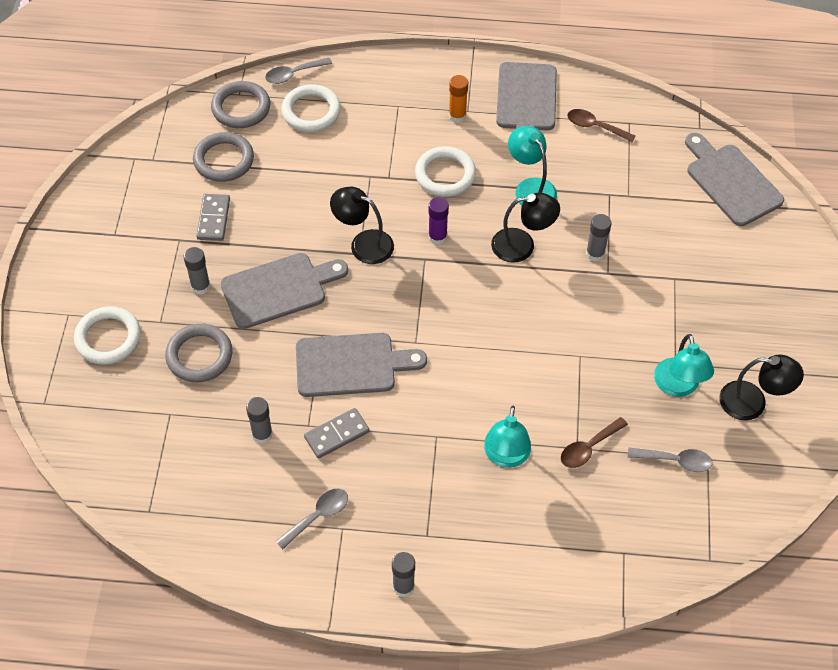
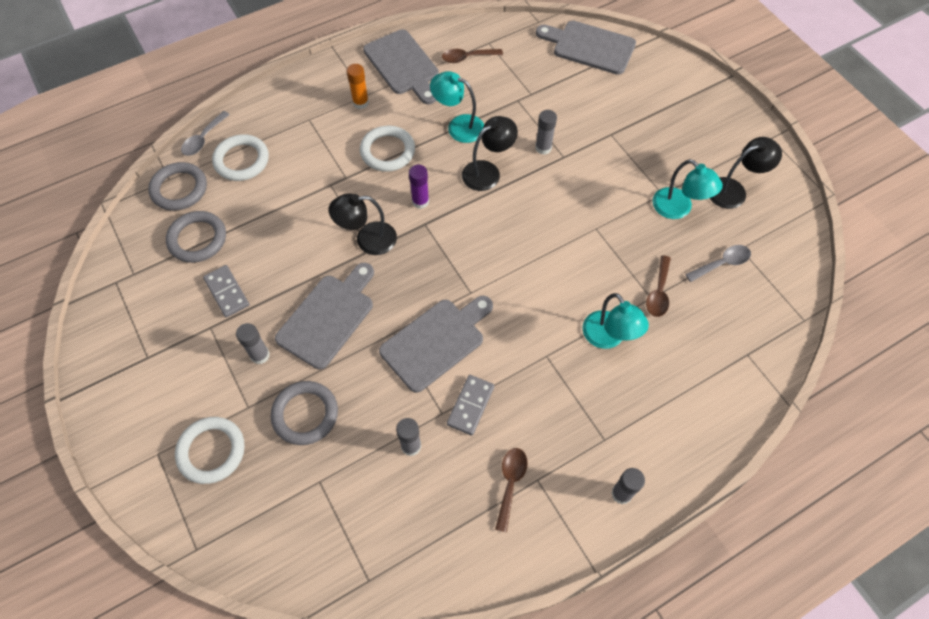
camera: 35 degrees left, 5 degrees up
grey spoon [276,489,348,549] -> brown spoon [495,448,528,532]

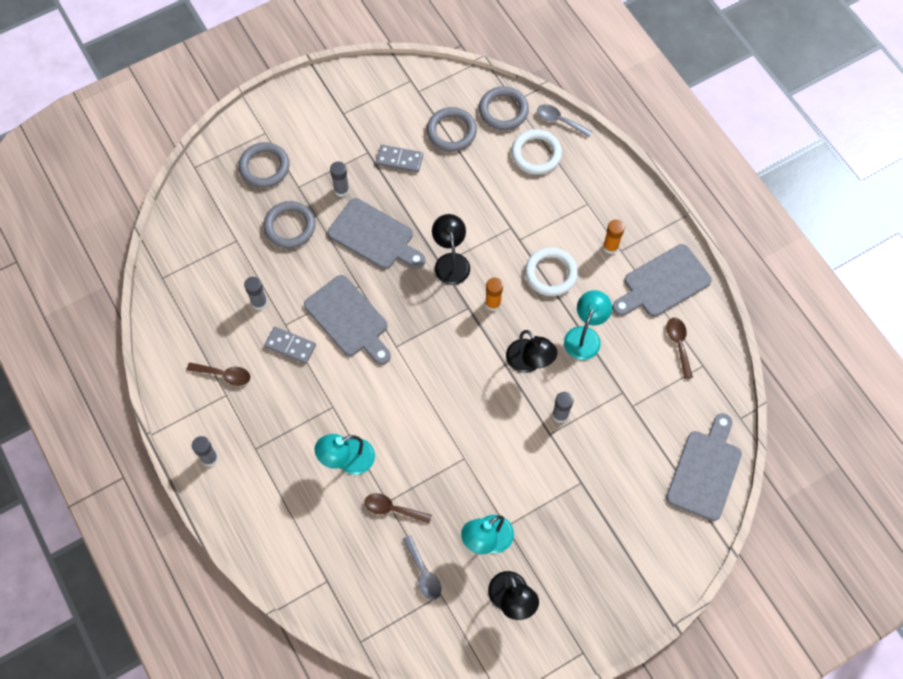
camera: 90 degrees right, 5 degrees up
white ring [175,417,245,484] -> grey ring [238,142,290,188]
grey domino [203,265,249,318] -> grey domino turned 45 degrees clockwise [376,145,423,173]
purple glue stick [409,165,429,209] -> orange glue stick [485,278,503,311]

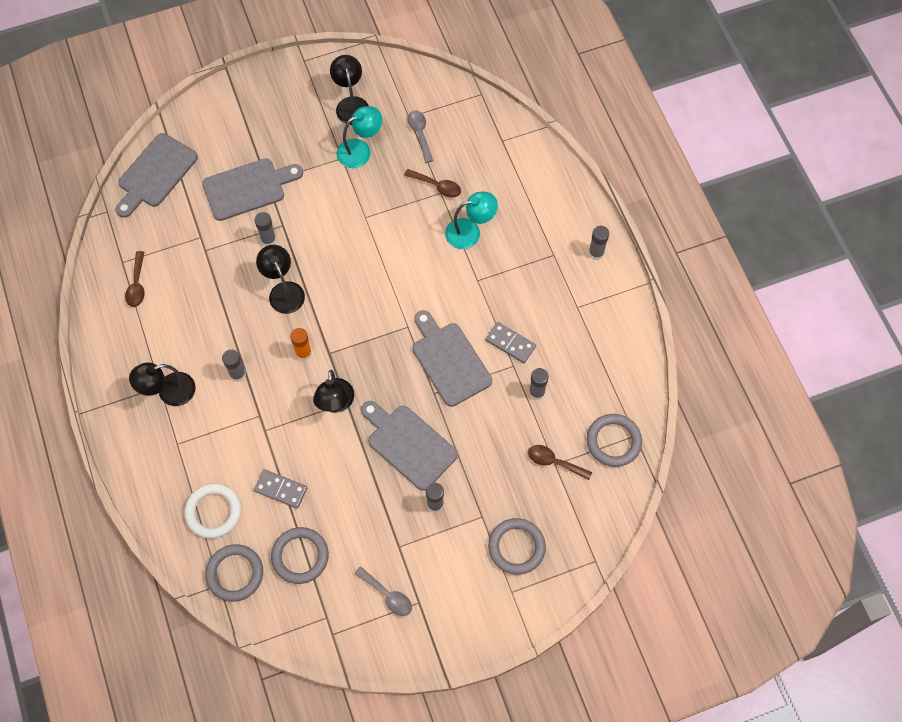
camera: 170 degrees left, 0 degrees up
brown spoon [187,362,250,386] -> brown spoon moved to [528,445,592,480]
grey ring [263,201,316,248] -> grey ring moved to [587,414,642,467]
grey domino [376,145,423,173] -> grey domino moved to [254,469,307,508]
white ring [525,247,578,296] -> grey glue stick [222,350,246,382]
grey spoon [537,104,593,137] -> grey spoon moved to [354,566,412,616]
turquoise lamp [564,290,612,360] -> none
orange glue stick [603,220,625,254] -> black lamp [129,362,196,406]
grey cutting board [612,244,712,317] -> grey cutting board moved to [202,158,303,221]

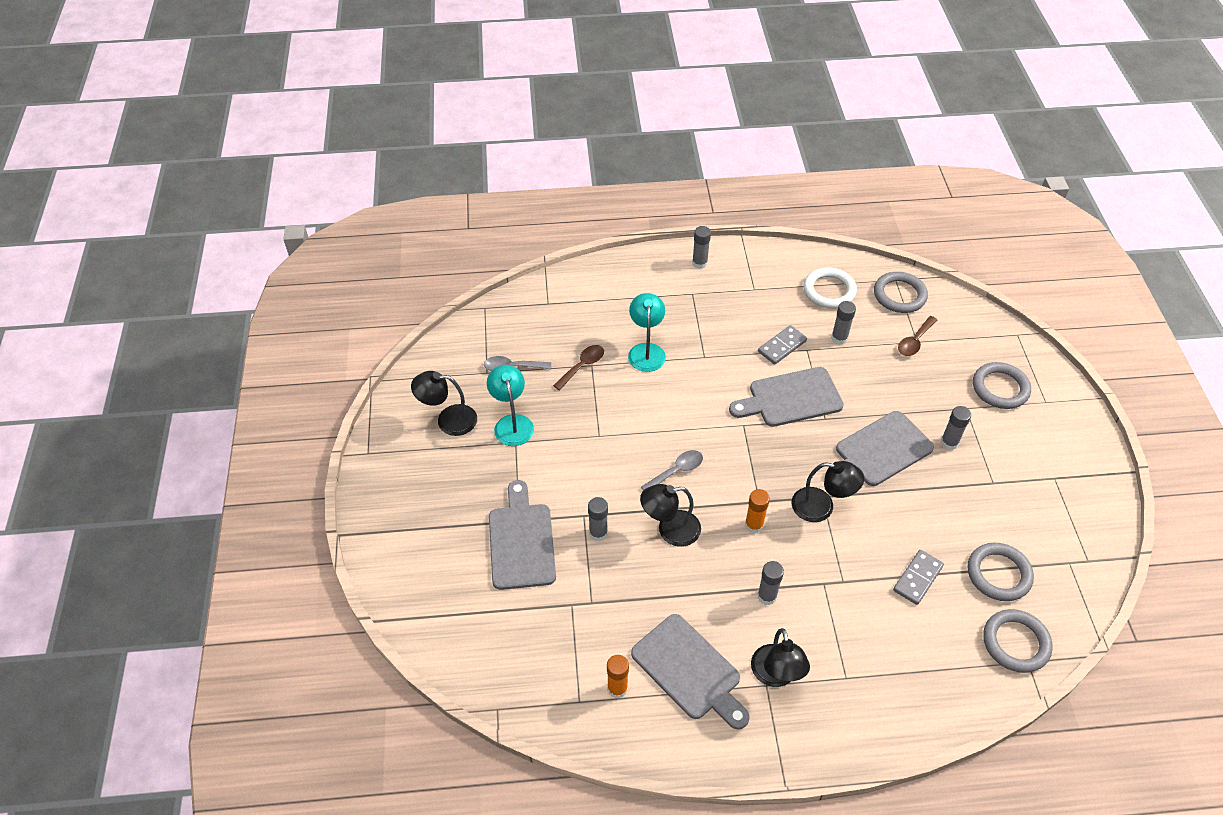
camera: 75 degrees left, 15 degrees down
grey cutting board [116,133,198,218] -> grey cutting board moved to [631,614,750,730]
brown spoon [125,251,145,307] -> orange glue stick [607,655,629,698]
white ring [185,483,242,539] -> white ring moved to [803,267,857,309]
grey spoon [354,566,412,616] -> grey spoon moved to [641,450,703,491]

